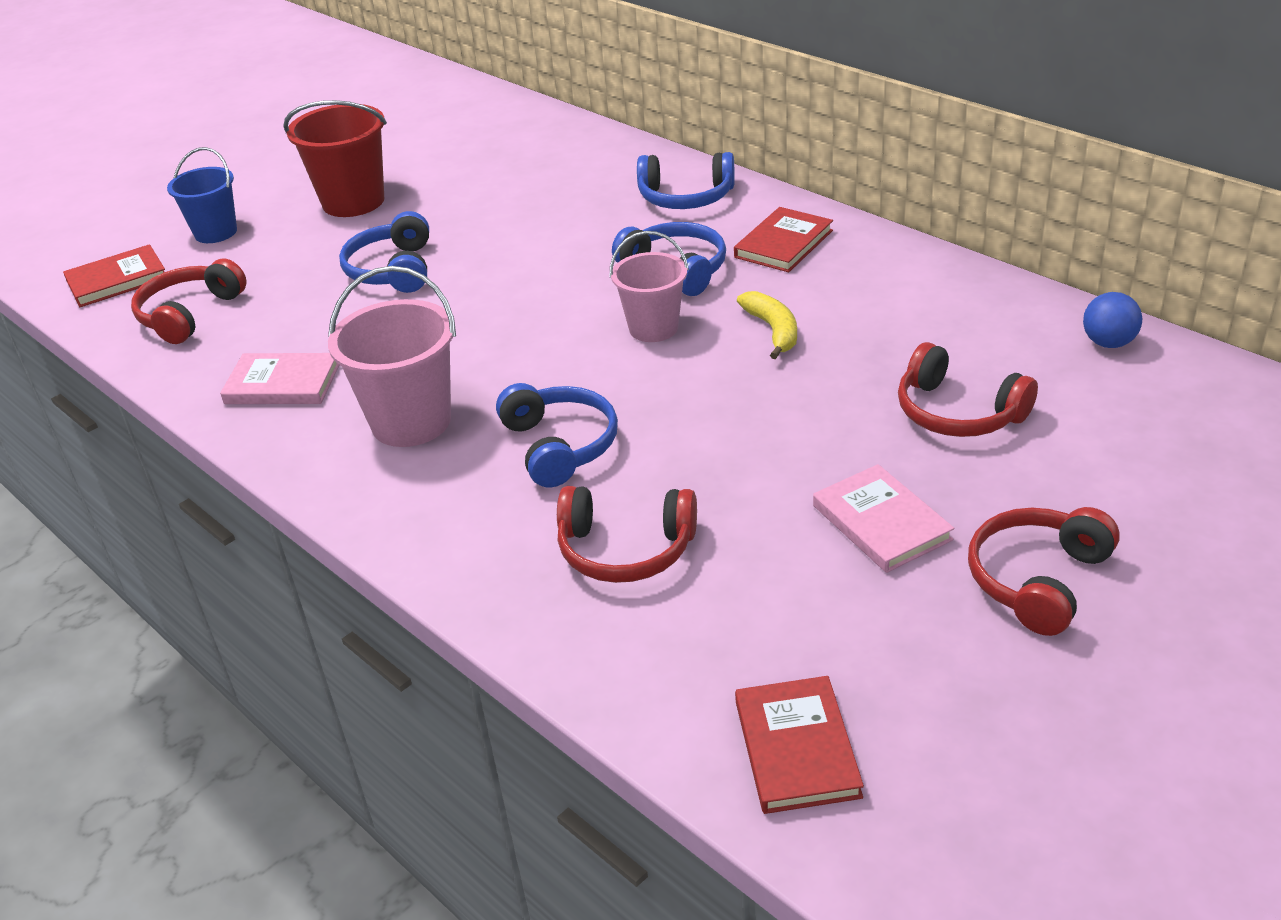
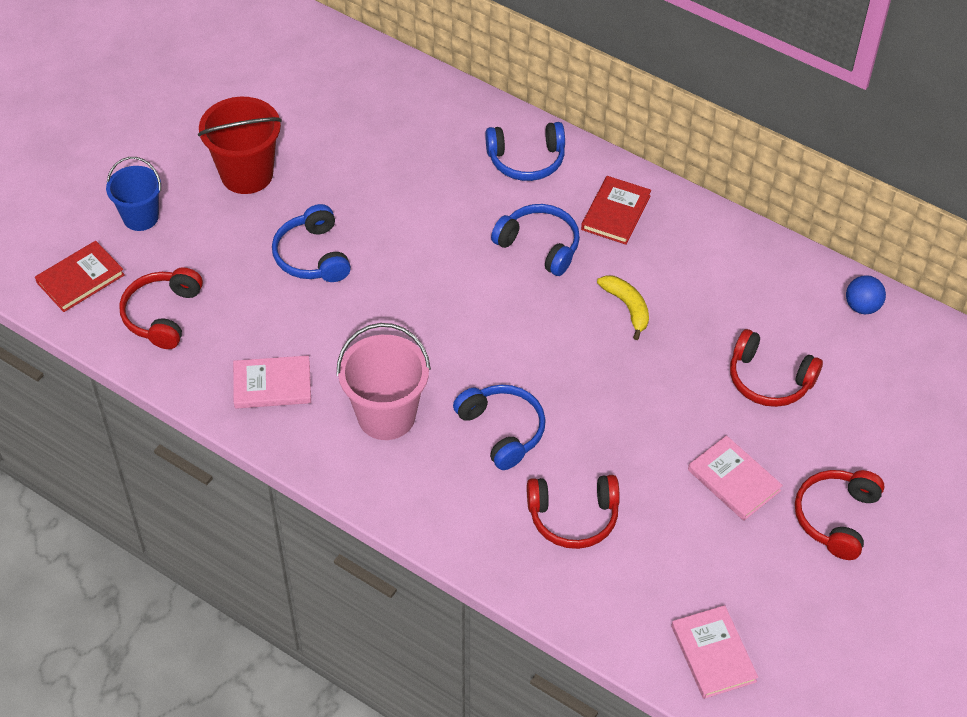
camera: 15 degrees left, 15 degrees up
pink bucket [610,231,689,342] -> none
red book [735,676,864,814] -> pink book [671,605,758,699]

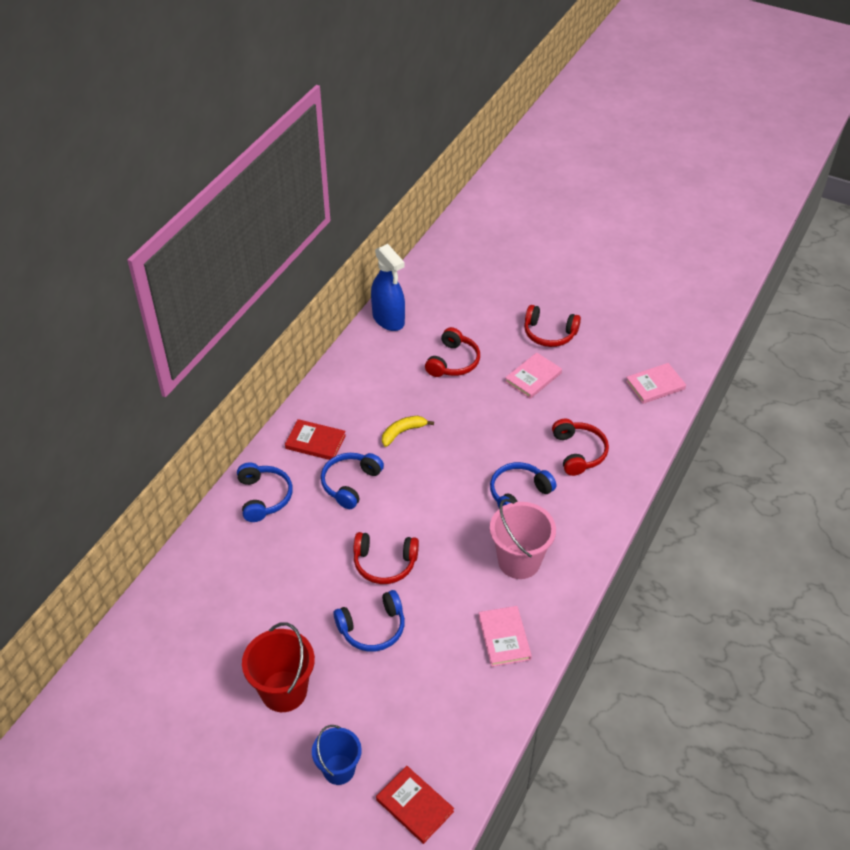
camera: 95 degrees left, 5 degrees down
red headphones [119,267,203,349] -> red headphones moved to [353,532,419,584]
blue ball [846,275,886,314] -> blue spray bottle [371,244,405,331]

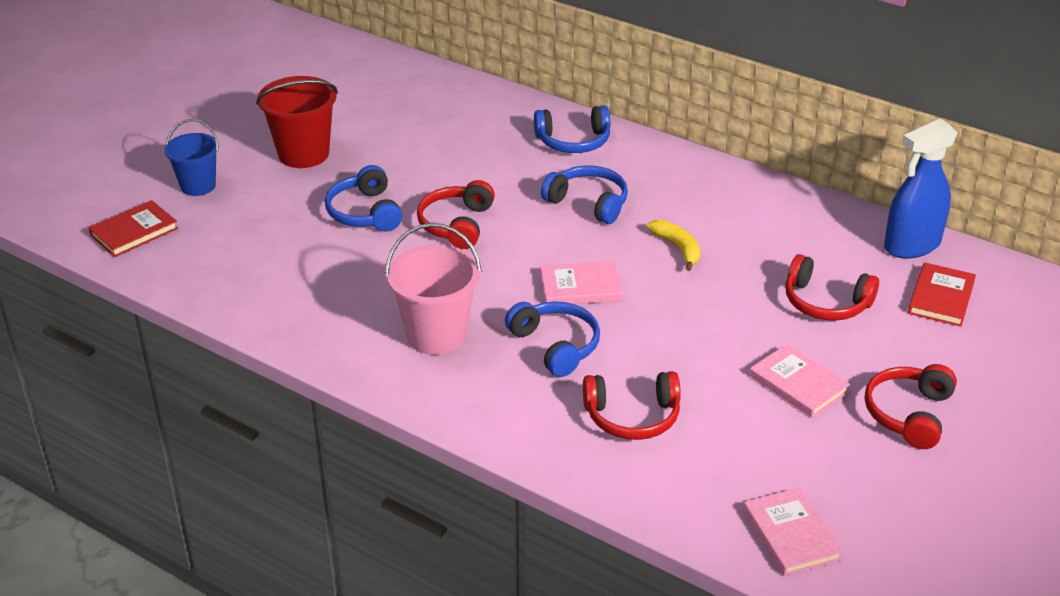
camera: 95 degrees right, 10 degrees down
red book [285,419,346,460] -> red book moved to [908,263,976,327]
pink book [478,606,532,667] -> pink book moved to [540,261,622,304]

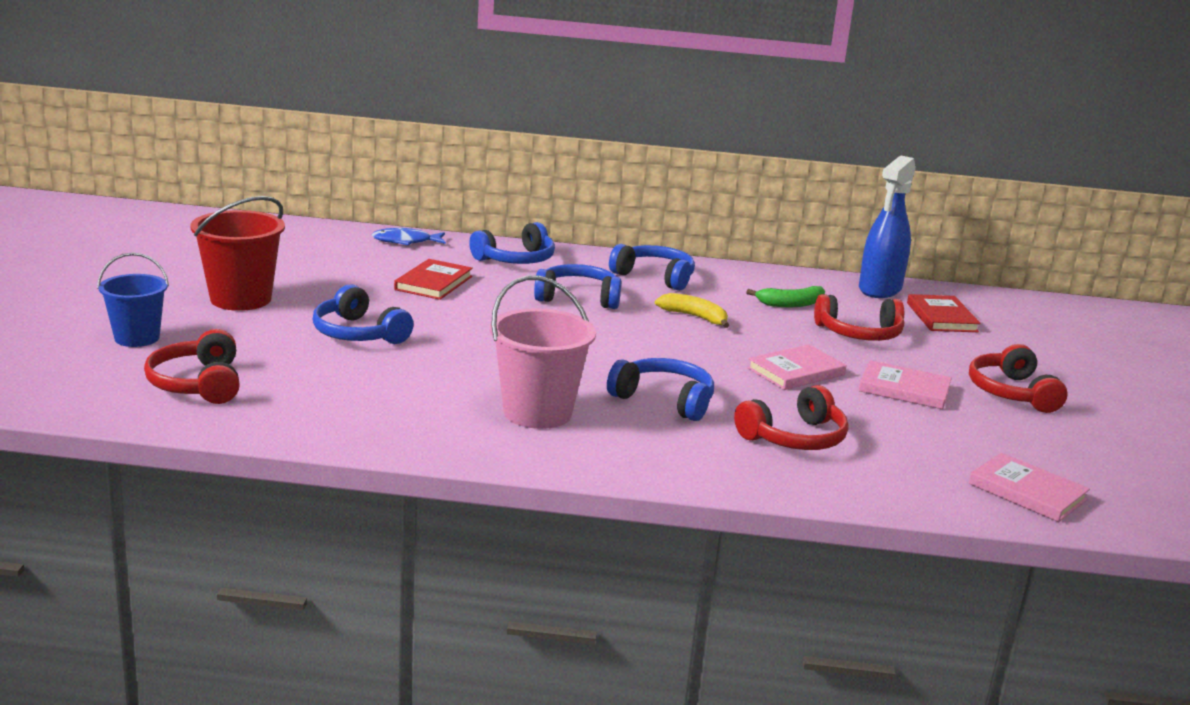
camera: 30 degrees left, 15 degrees down
red book [88,200,178,257] -> red book moved to [394,259,473,300]
red headphones [417,180,495,249] -> red headphones moved to [144,329,240,404]
pink book [540,261,622,304] -> pink book moved to [747,344,847,390]
none -> blue fish [372,228,446,245]
none -> blue headphones [609,244,695,291]
none -> green banana [746,286,825,307]

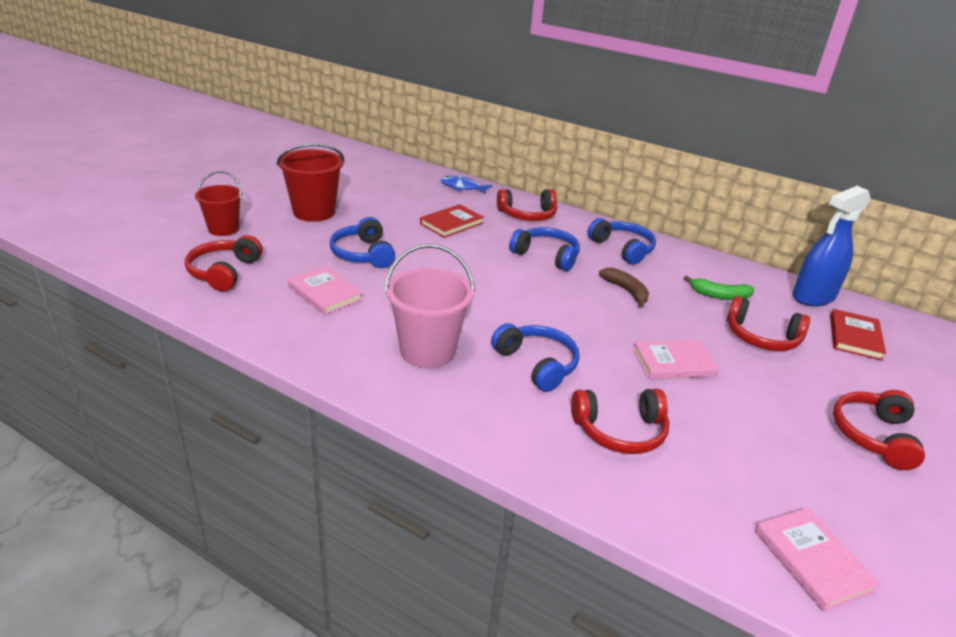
camera: 25 degrees right, 10 degrees up
blue bucket [97,252,169,347] -> red bucket [195,171,242,236]
blue headphones [469,222,555,264] -> red headphones [497,189,557,221]
yellow banana [655,293,729,328] -> brown banana [599,268,649,308]
pink book [859,360,952,409] -> pink book moved to [288,266,362,315]

